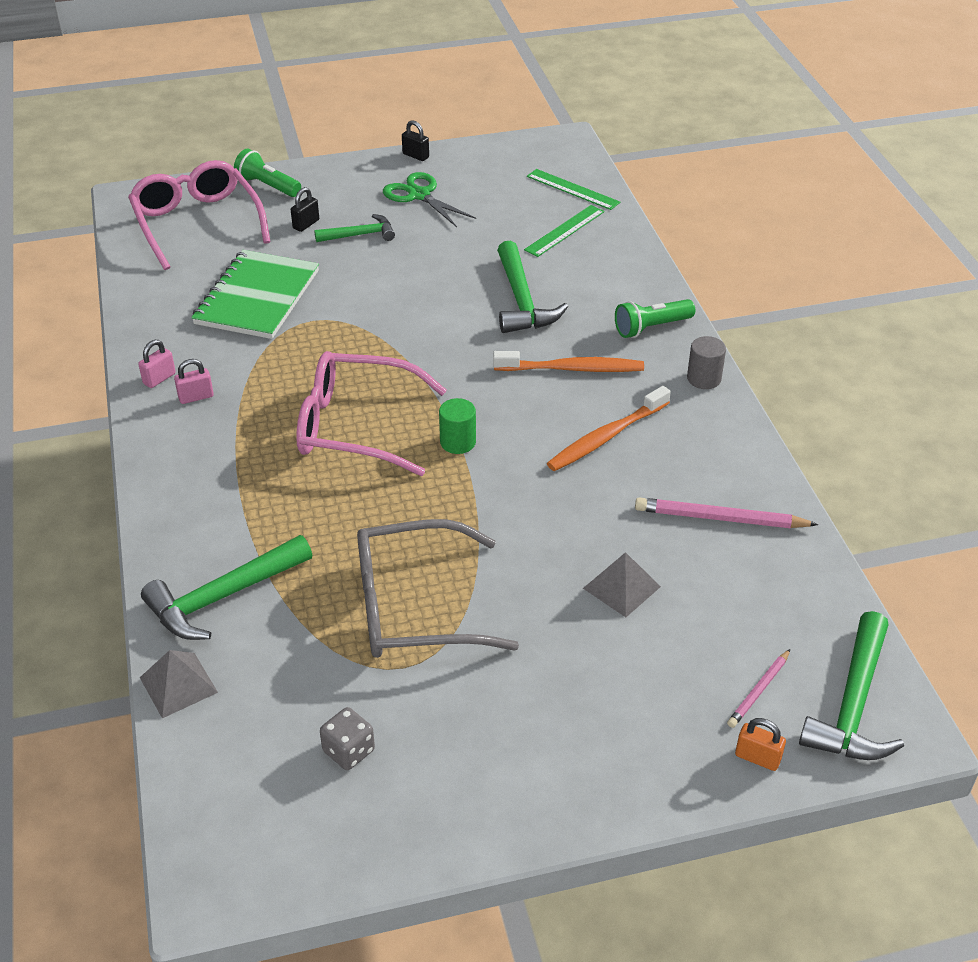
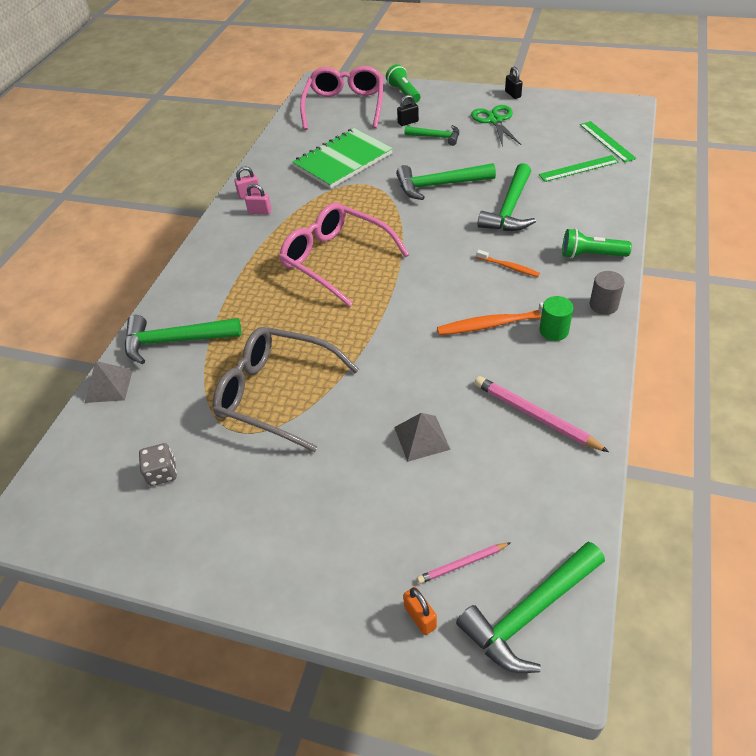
camera: 35 degrees right, 5 degrees up
green cylinder [439,398,476,454] -> green cylinder moved to [540,296,573,341]
orange toothbrush [493,351,644,372] -> orange toothbrush [476,250,540,277], size x0.57
none -> green hammer [396,163,496,200]

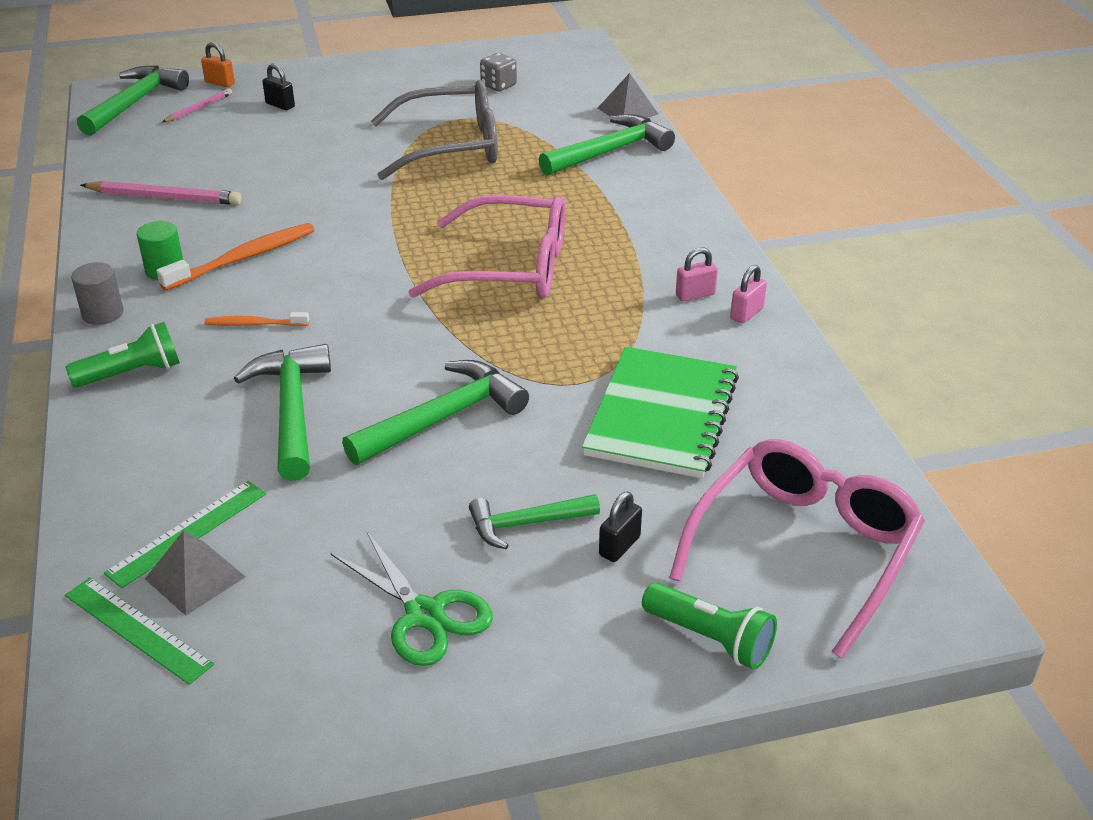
camera: 145 degrees right, 10 degrees down
pink glasses [300,66,383,130] -> pink glasses turned 120 degrees counterclockwise [669,439,925,659]
grey pyramid [394,413,451,462] -> grey pyramid moved to [145,530,246,616]
black padlock [505,67,522,99] -> black padlock moved to [262,64,295,110]

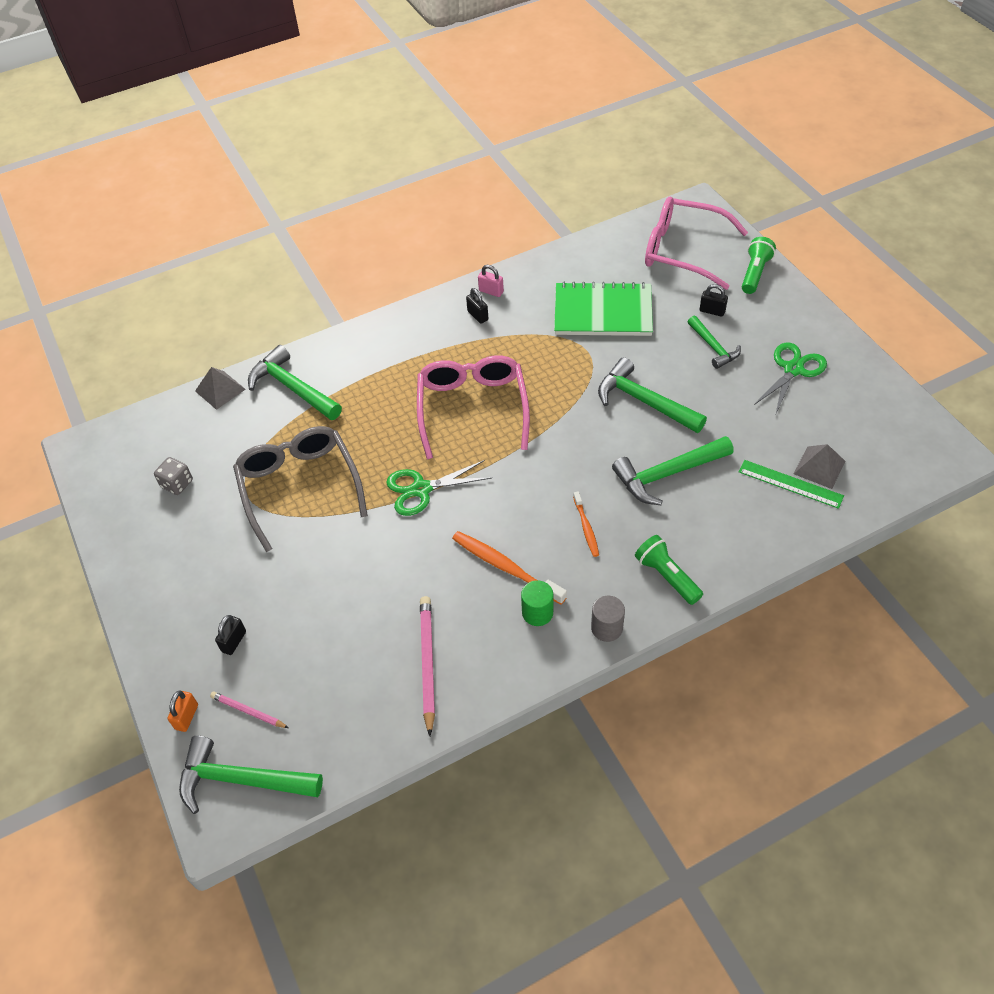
camera: 100 degrees left, 15 degrees up
green ruler [65,577,214,685] -> none
pink padlock [676,247,718,302] -> black padlock [466,288,488,324]
none -> green scissors [386,460,491,516]

